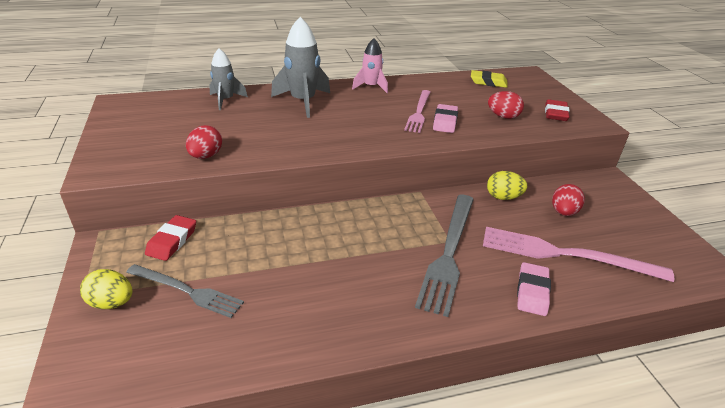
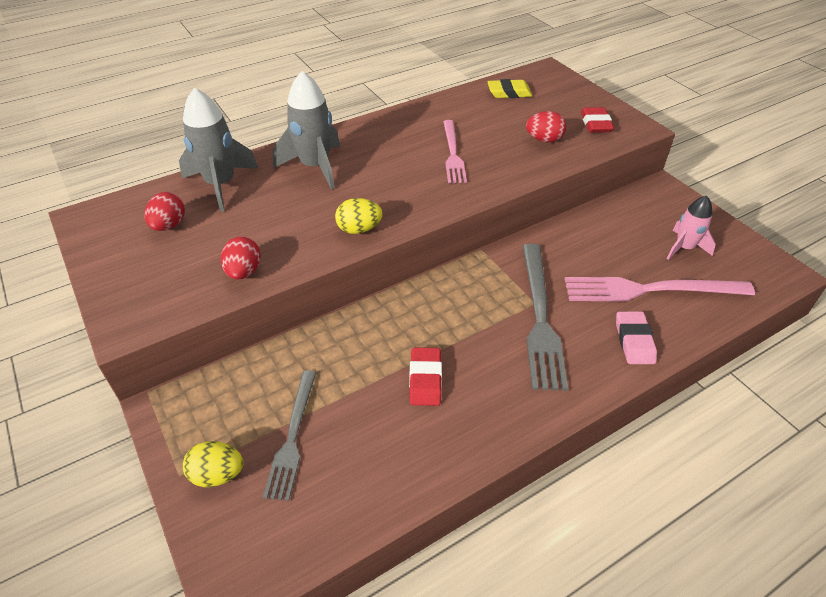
camera: 15 degrees left, 10 degrees up
grey fork [126,264,244,318] -> grey fork turned 90 degrees clockwise [263,370,316,501]
red eraser [145,215,196,261] -> red eraser moved to [409,347,442,406]
grey rocket [209,48,248,110] -> grey rocket [179,88,258,212], size x1.58
pink rocket [352,38,388,93] -> pink rocket moved to [667,196,716,260]
pink eraser [433,104,458,133] -> none
yellow egg [487,171,527,200] -> yellow egg moved to [335,198,383,234]
red egg [552,184,585,216] -> red egg moved to [144,192,185,231]

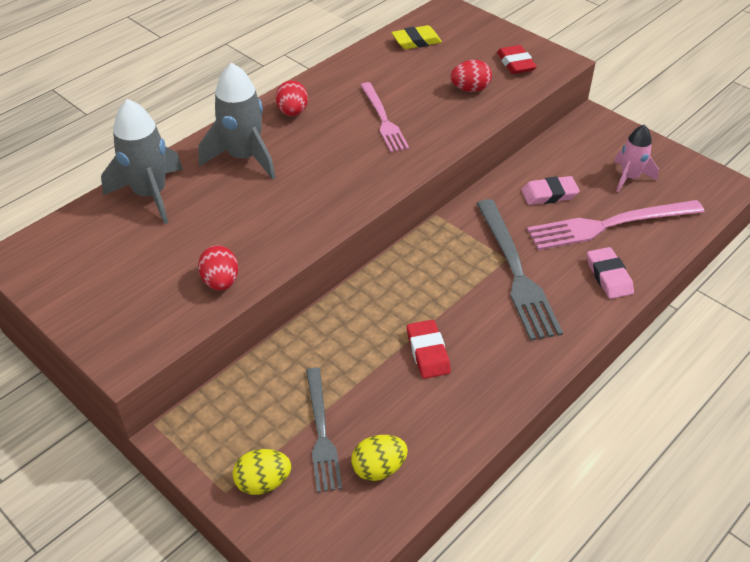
camera: 15 degrees left, 0 degrees up
red egg [144,192,185,231] -> red egg moved to [276,81,308,116]
yellow egg [335,198,383,234] -> yellow egg moved to [351,435,408,481]
none -> pink eraser [521,176,580,205]

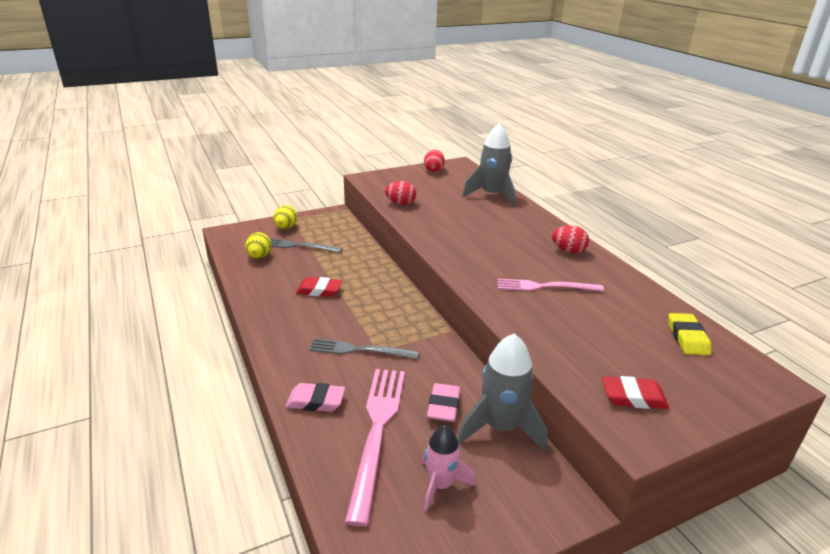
camera: 110 degrees right, 15 degrees down
grey rocket [198,63,276,180] -> grey rocket moved to [458,334,547,451]
red egg [450,60,492,92] -> red egg moved to [424,150,445,172]
grey fork [476,199,563,341] -> grey fork [309,338,419,359], size x0.65

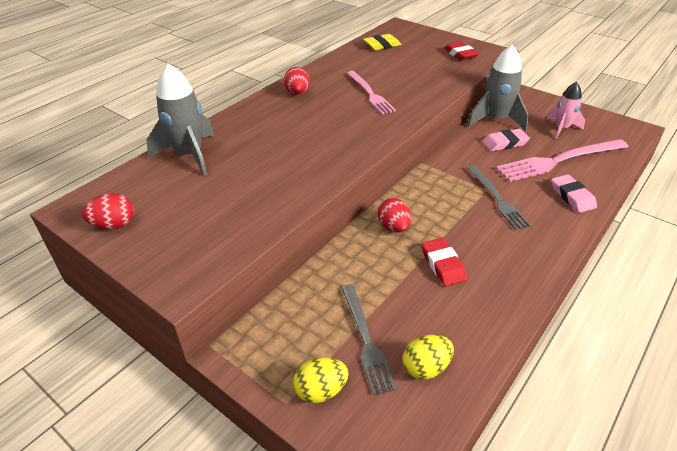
camera: 115 degrees left, 10 degrees up
red egg [385,181,416,205] -> red egg moved to [378,198,411,233]

